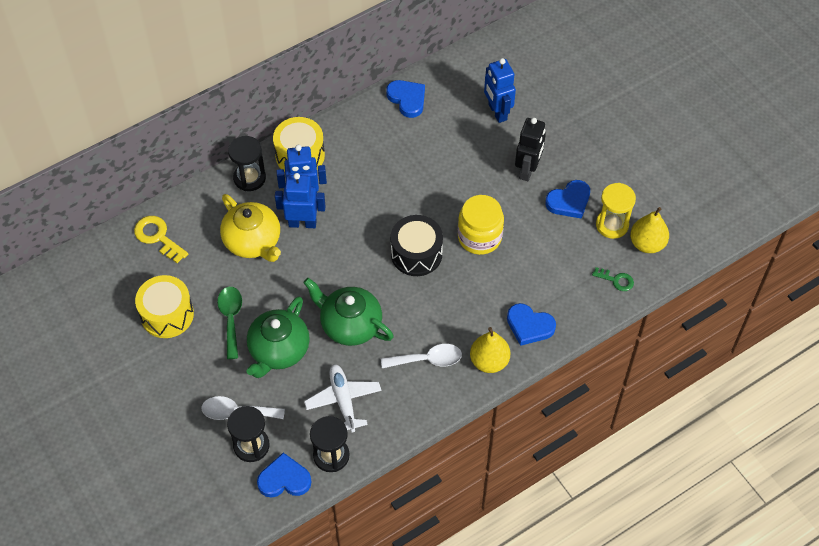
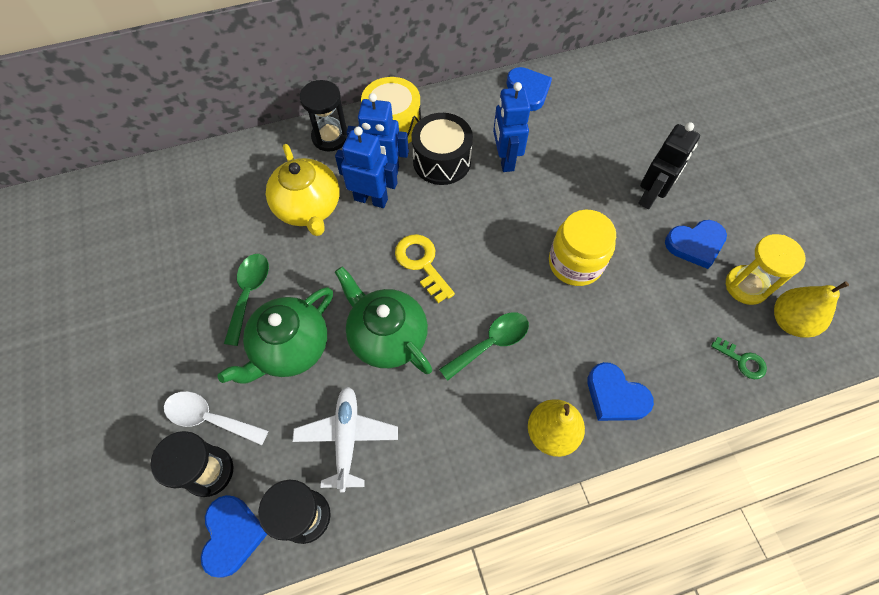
camera: 15 degrees right, 5 degrees up
yellow key [134,216,188,263] -> yellow key moved to [395,234,455,303]
yellow drum [135,275,194,338] -> none
blue heart [257,453,312,498] -> blue heart turned 75 degrees clockwise [201,495,267,578]
white spoon [381,344,462,368] -> none
black drum [391,215,443,276] -> black drum moved to [411,113,473,185]
blue robot [484,58,516,123] -> blue robot moved to [493,82,531,172]
none -> green spoon [439,312,529,381]

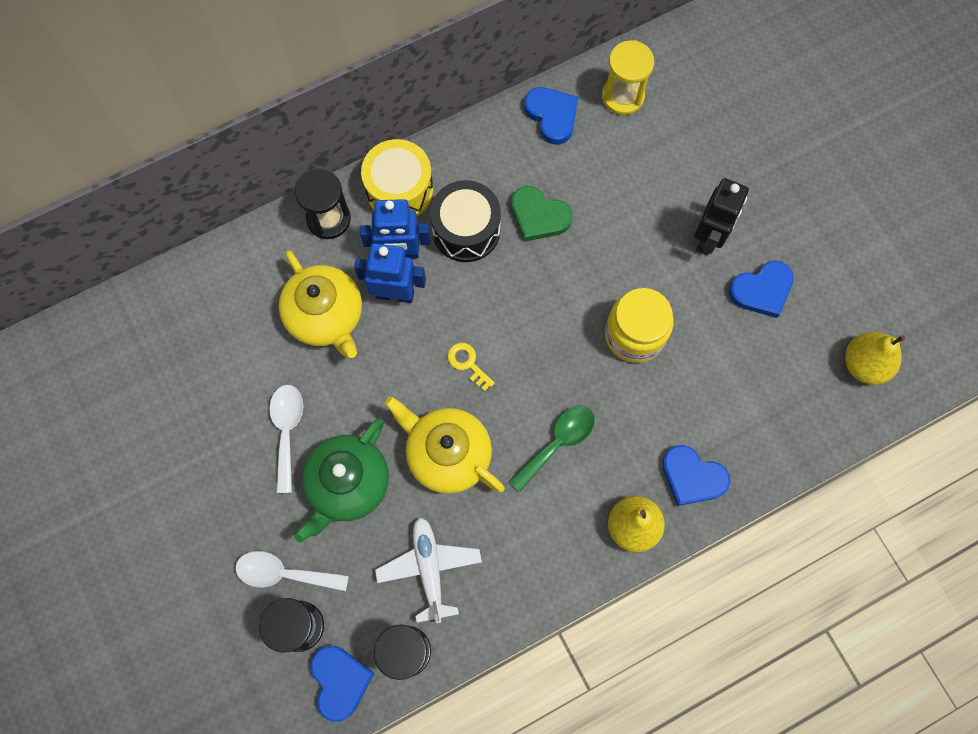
camera: 10 degrees left, 10 degrees up
green spoon [224,254,269,346] -> white spoon [269,385,303,493]
green teapot [335,267,432,374] -> yellow teapot [385,396,505,494]
yellow key [395,234,455,303] -> yellow key [448,343,495,391], size x0.63
blue robot [493,82,531,172] -> green heart [511,186,572,242]
green key [711,337,767,379] -> none
yellow hourglass [726,234,806,305] -> yellow hourglass moved to [602,40,654,115]

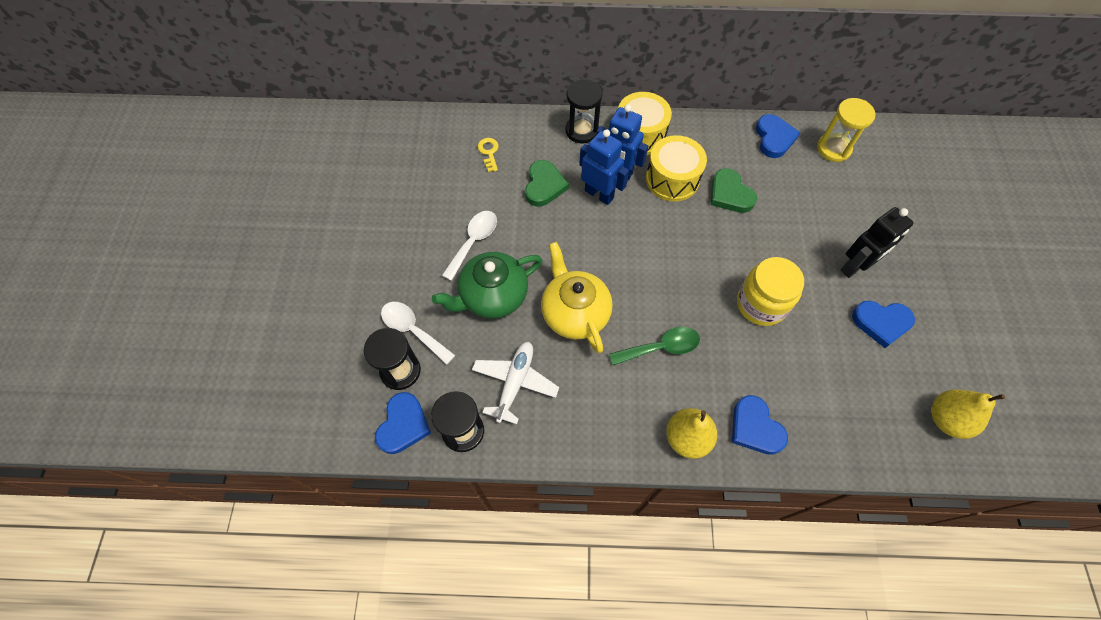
camera: 30 degrees right, 10 degrees down
yellow teapot [279,250,362,358] -> green heart [525,160,569,207]
black drum [430,180,501,262] -> yellow drum [646,135,707,201]
yellow key [448,343,495,391] -> yellow key moved to [478,138,499,172]

